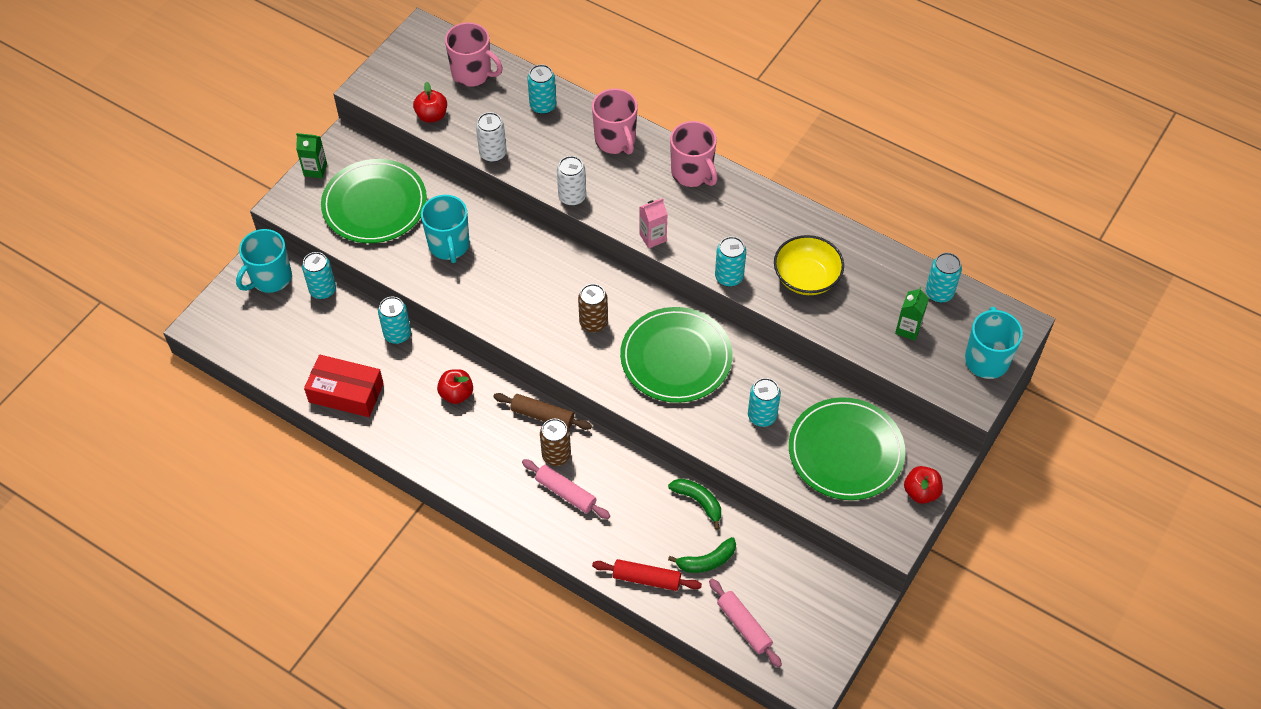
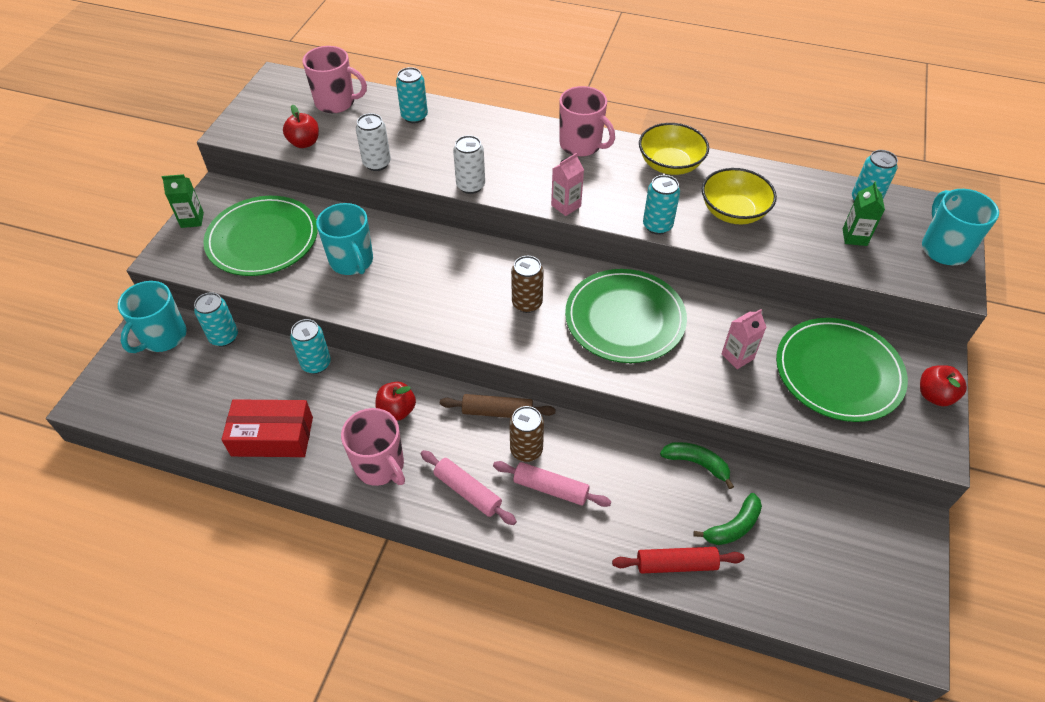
camera: 15 degrees left, 5 degrees down
pink mug [592,88,638,154] -> pink mug moved to [341,408,405,486]
pink rolling pin [709,579,782,668] -> pink rolling pin moved to [421,450,517,525]
turquoise can [748,378,781,427] -> pink carton [722,309,766,369]
none -> yellow bowl [639,123,709,175]

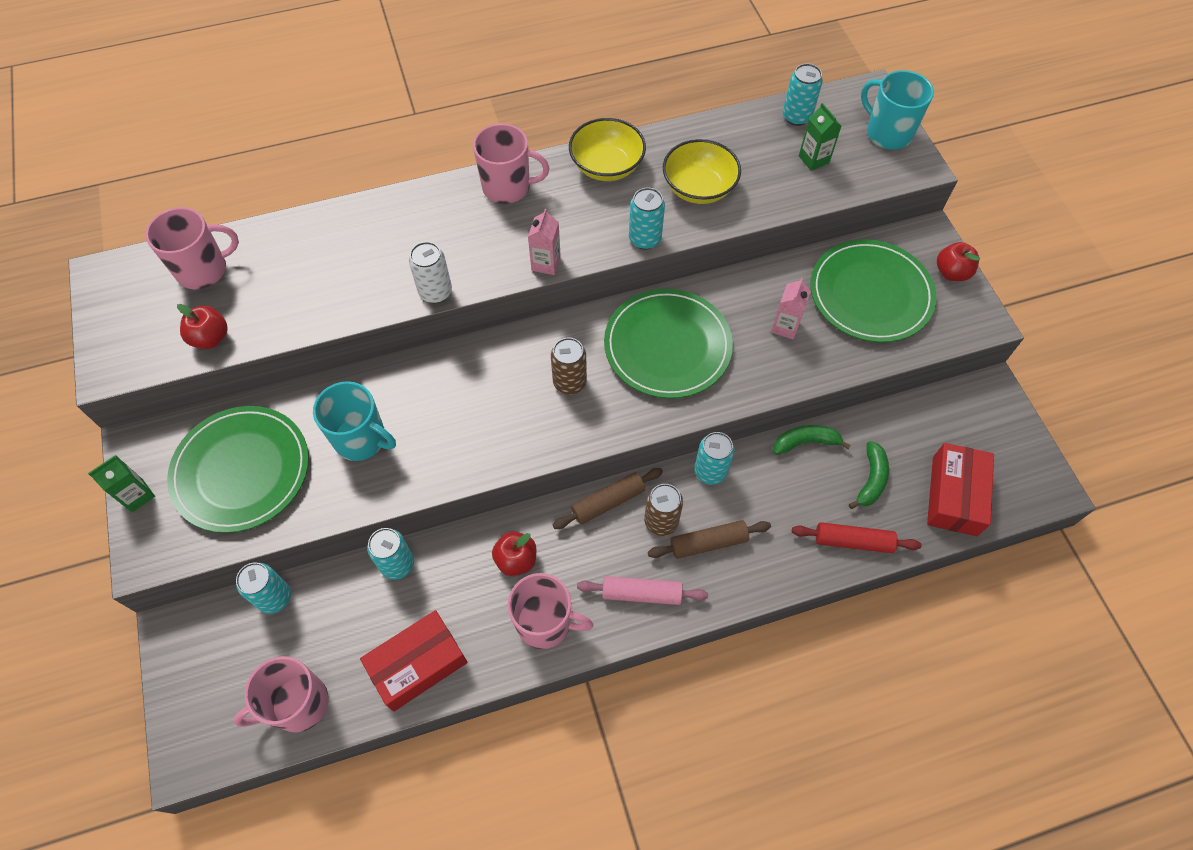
camera: 35 degrees left, 10 degrees up
turquoise mug [118,281,187,353] -> none
white can [356,113,391,171] -> none
turquoise can [396,67,428,123] -> turquoise can moved to [694,432,735,485]
pink rolling pin [493,461,611,507] -> brown rolling pin [648,520,771,559]
red rolling pin [612,547,744,573] -> red rolling pin turned 45 degrees clockwise [792,522,921,553]
none -> pink mug [233,656,328,732]
none -> red box [927,443,994,536]

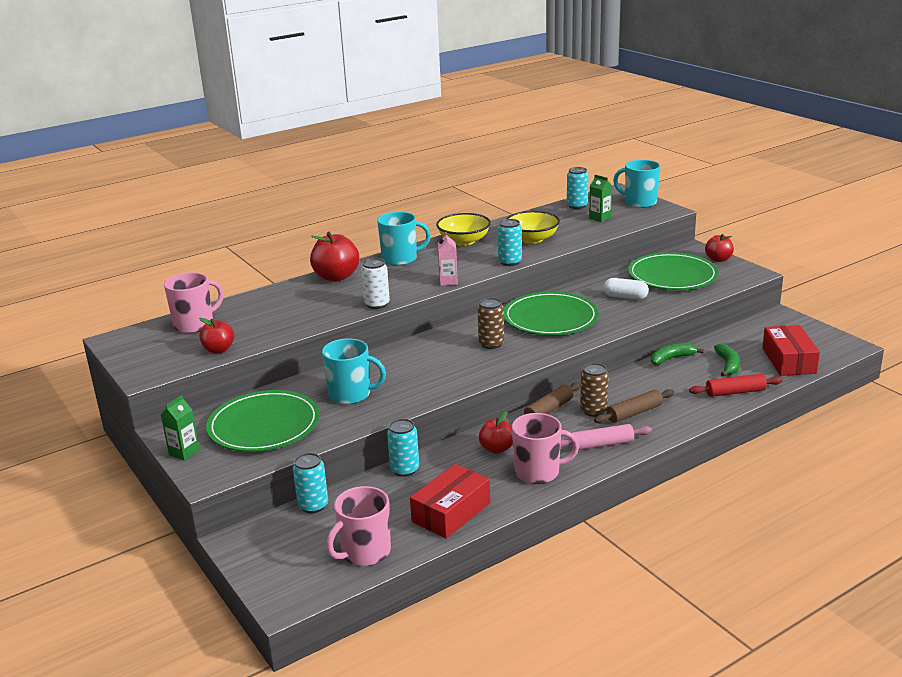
camera: 15 degrees left, 35 degrees down
pink mug [473,123,549,204] -> turquoise mug [377,212,431,266]
turquoise can [694,432,735,485] -> none
pink carton [771,278,811,339] -> white capsule [604,278,649,300]
none -> red apple [310,232,359,282]

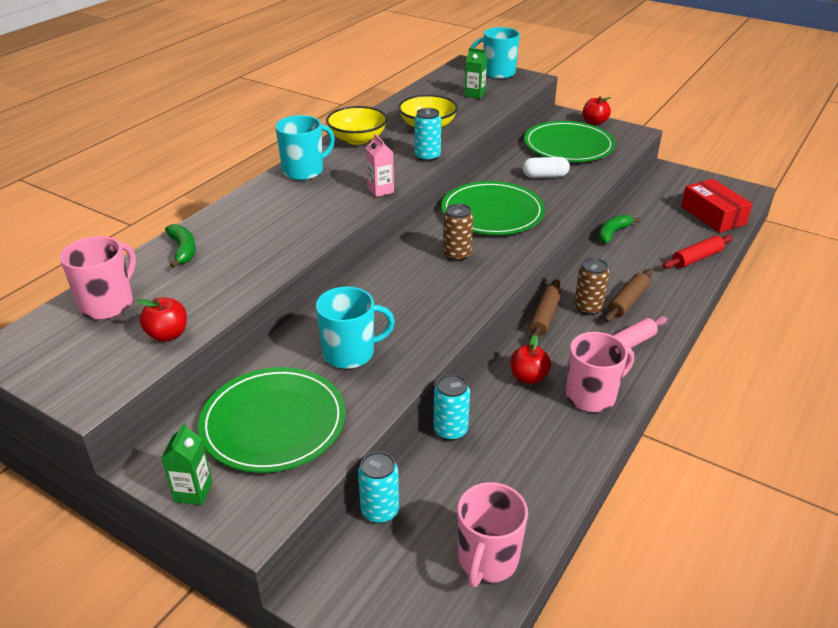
camera: 25 degrees left, 10 degrees up
red apple [310,232,359,282] -> none
white can [361,258,390,309] -> none
red box [410,464,490,539] -> none
turquoise can [567,167,588,209] -> none
green banana [714,343,740,376] -> green banana moved to [165,224,196,268]

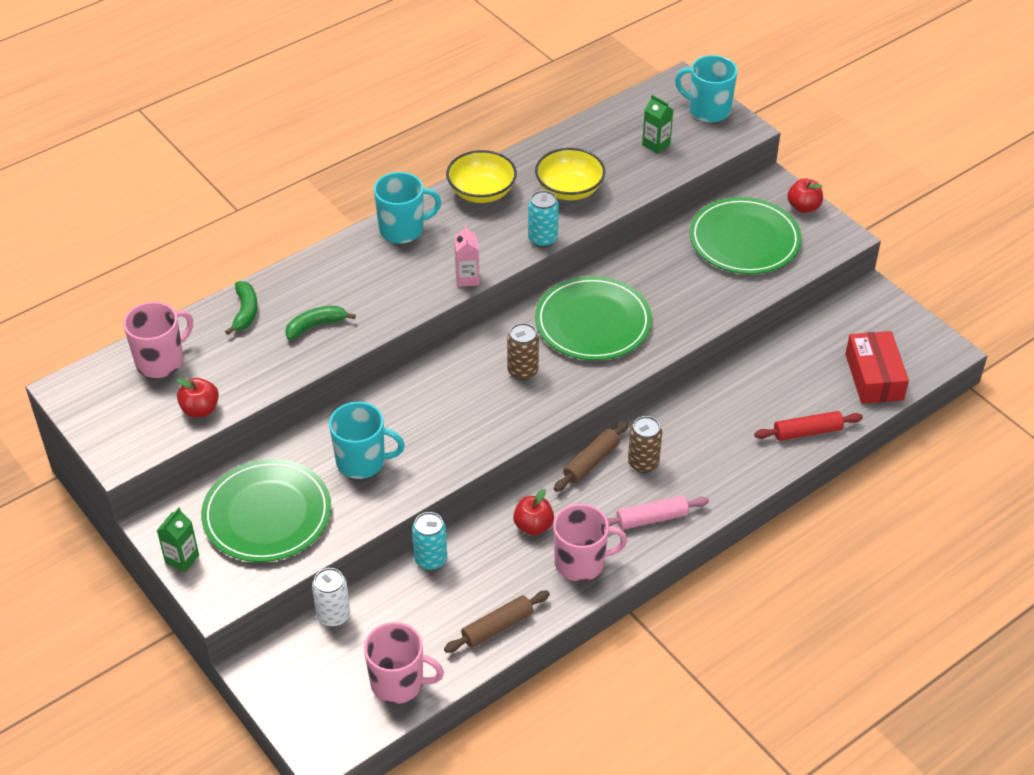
camera: 20 degrees right, 10 degrees up
turquoise can [358,451,399,523] -> white can [312,568,350,627]
pink mug [458,482,528,588] -> pink mug turned 120 degrees counterclockwise [364,622,444,704]
white capsule [523,157,570,178] -> none
green banana [599,215,640,244] -> green banana moved to [285,306,356,340]
brown rolling pin [604,269,652,323] -> brown rolling pin moved to [444,591,550,653]

